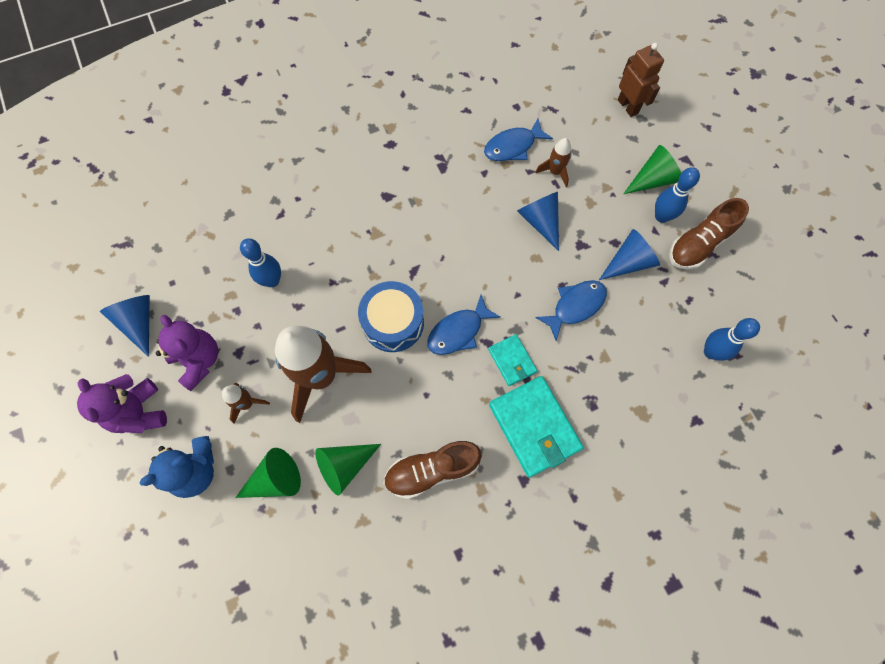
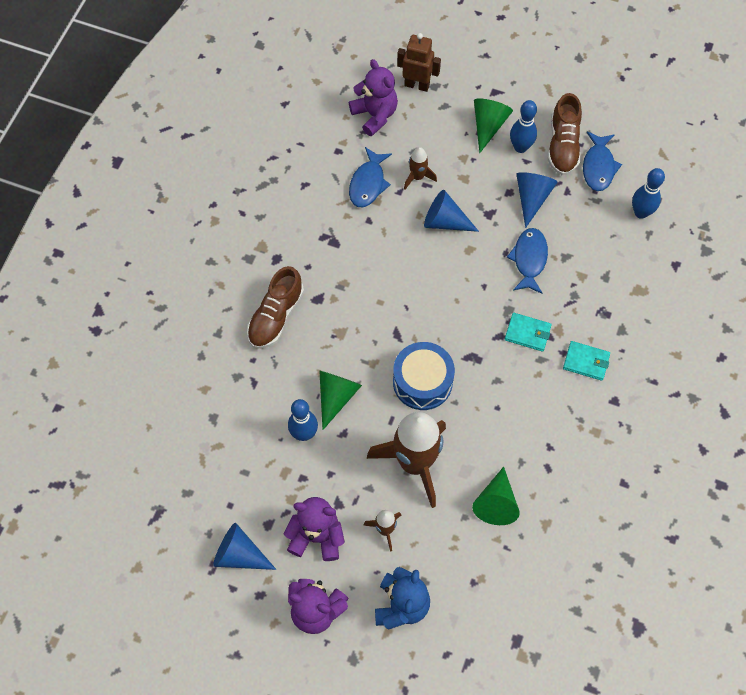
camera: 45 degrees left, 5 degrees down
green cone [236,448,301,498] -> green cone moved to [319,371,362,430]
brown shoe [383,441,482,499] -> brown shoe moved to [247,266,304,349]
blue fish [427,295,501,355] -> blue fish moved to [583,132,622,191]
turquoise wallet [489,376,583,477] -> turquoise wallet [563,341,610,381], size x0.55
none -> purple teddy bear [349,59,398,136]

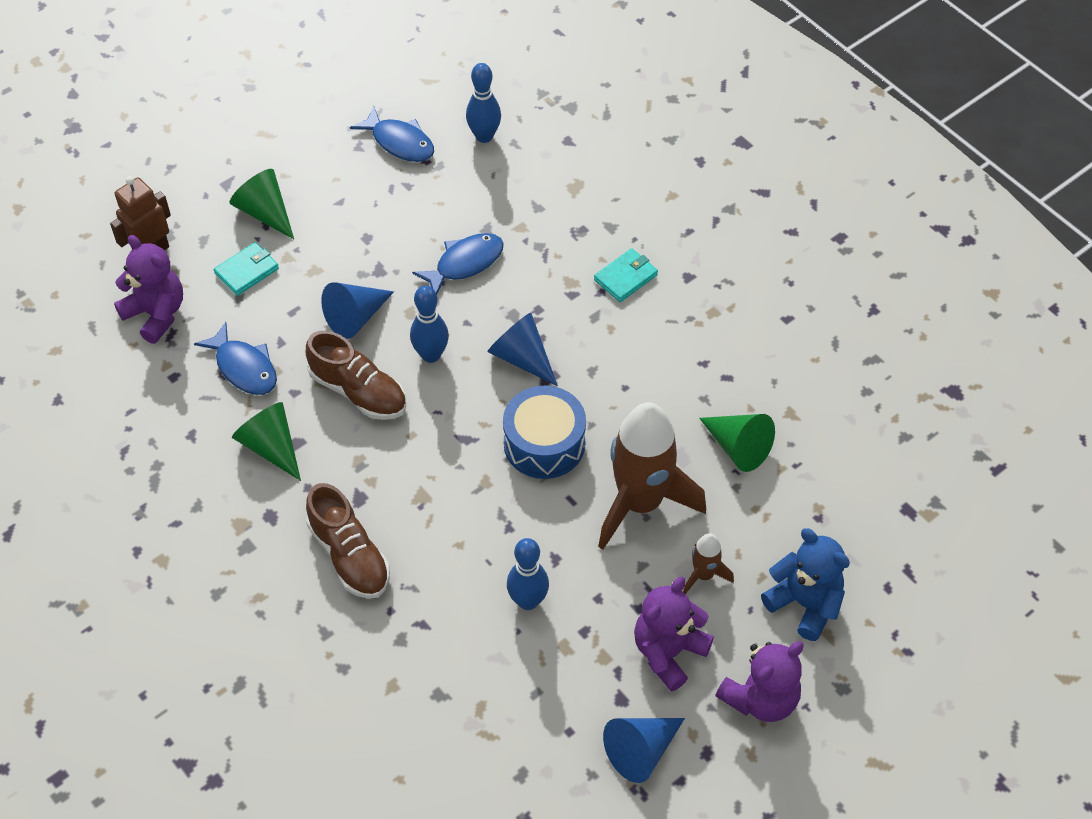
camera: 60 degrees left, 10 degrees down
green cone [319,371,362,430] -> green cone moved to [232,402,301,481]
purple teddy bear [349,59,398,136] -> purple teddy bear turned 45 degrees clockwise [114,235,183,344]
brown rocket [404,147,437,190] -> none
turquoise wallet [505,313,552,352] -> turquoise wallet moved to [214,242,279,296]
blue fish [507,228,548,294] -> blue fish turned 105 degrees clockwise [412,233,504,294]
blue bowling pin [510,100,537,153] -> blue bowling pin moved to [410,285,449,363]
blue cone [516,172,558,228] -> blue cone moved to [487,313,558,386]
brown shoe [548,93,582,175] -> brown shoe moved to [306,331,406,420]

